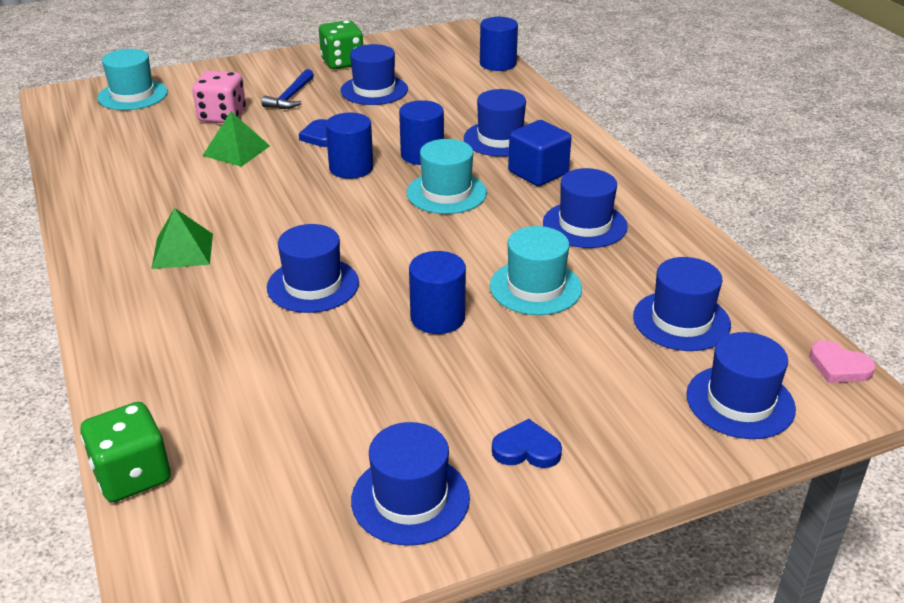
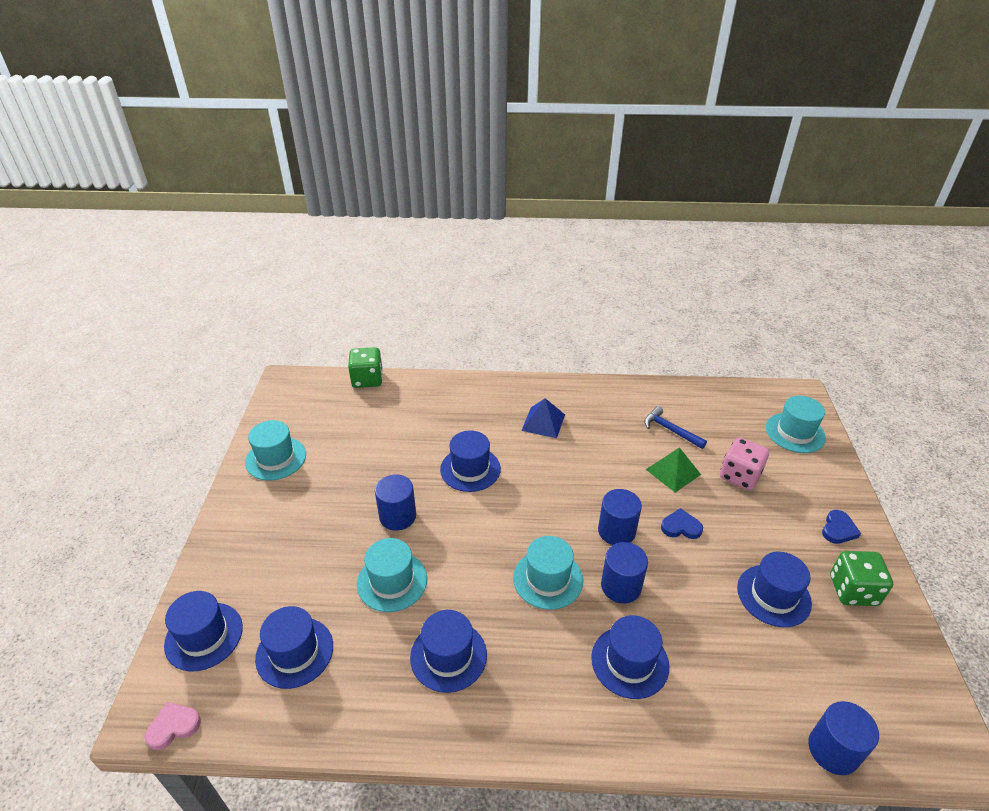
camera: 115 degrees right, 5 degrees up
green pyramid [151,208,213,269] -> blue pyramid [521,398,565,438]
blue hammer [261,69,314,109] -> blue hammer moved to [644,406,707,449]
blue hat [351,422,470,546] -> turquoise hat [245,420,306,481]
blue heart [492,419,562,468] -> blue heart moved to [822,510,861,544]
blue cube [508,120,571,186] -> none

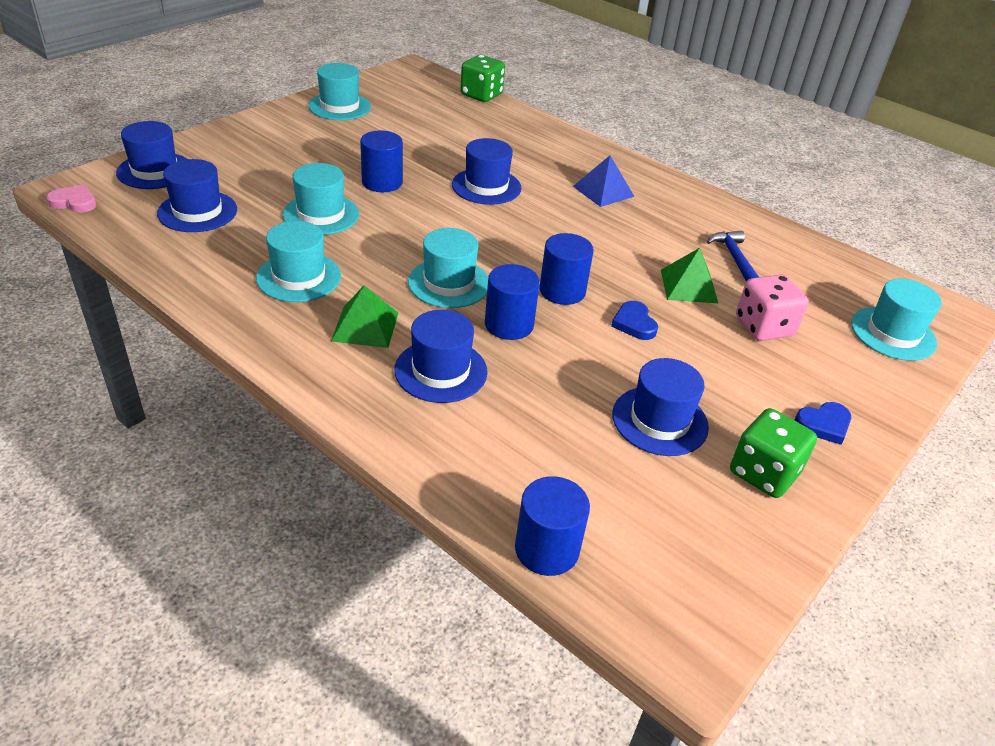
camera: 35 degrees right, 0 degrees up
blue hat [410,610,487,693] -> turquoise hat [256,221,341,302]
blue heart [661,508,703,539] -> blue heart turned 150 degrees counterclockwise [611,301,658,340]
none -> green pyramid [331,286,398,348]

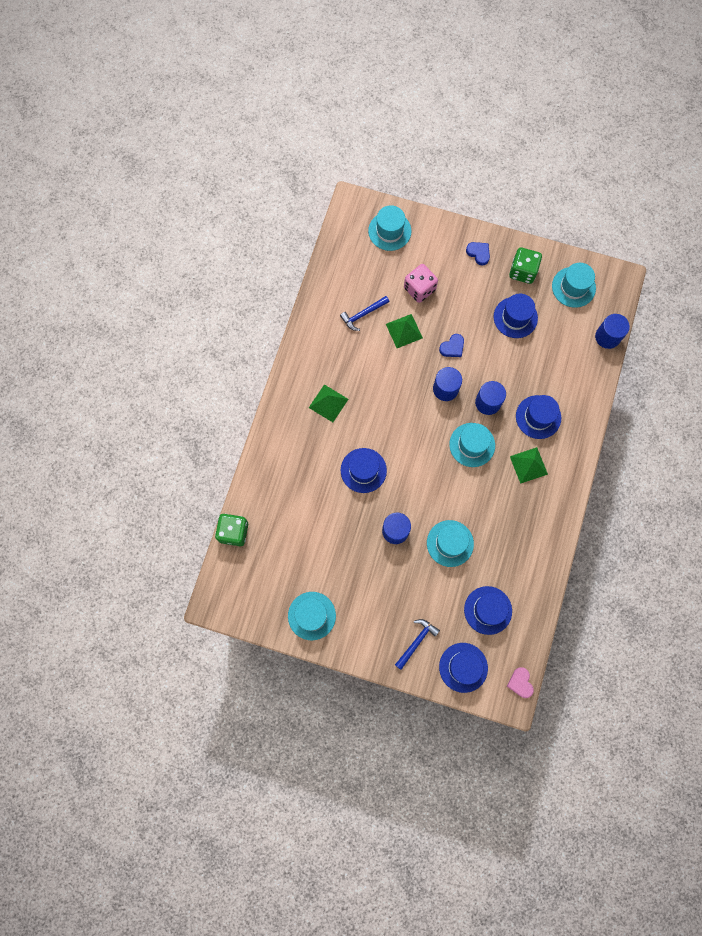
camera: 110 degrees left, 35 degrees up
turquoise hat [256,221,341,302] -> turquoise hat moved to [552,263,596,308]
blue pyramid [573,156,635,207] -> green pyramid [309,384,348,422]
none -> blue hammer [395,619,440,670]

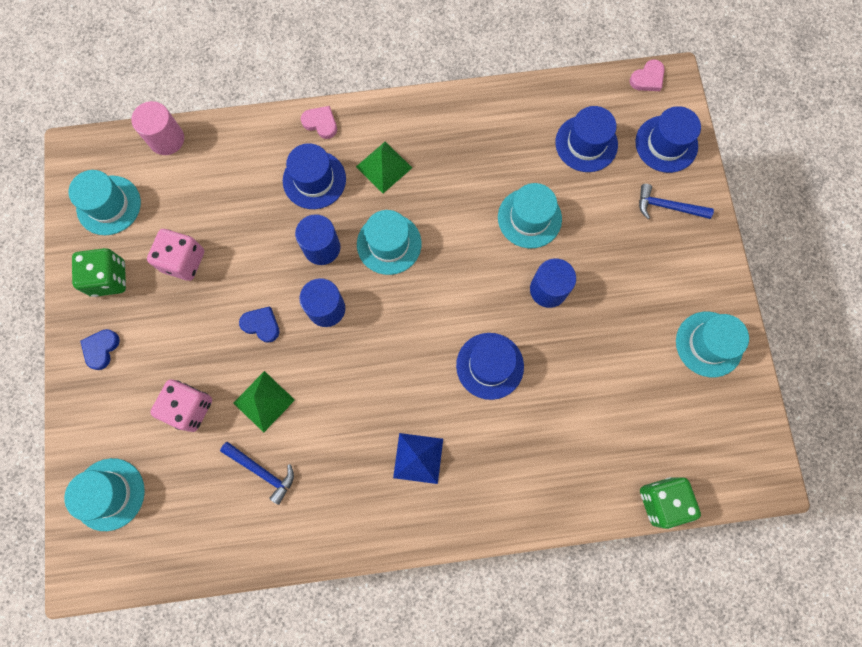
camera: 115 degrees left, 0 degrees up
green pyramid [309,384,348,422] -> blue pyramid [393,433,443,484]
blue hat [494,294,538,338] -> pink dice [147,229,204,281]
blue cylinder [595,314,630,349] -> pink cylinder [131,101,184,155]
none -> pink heart [301,106,337,139]

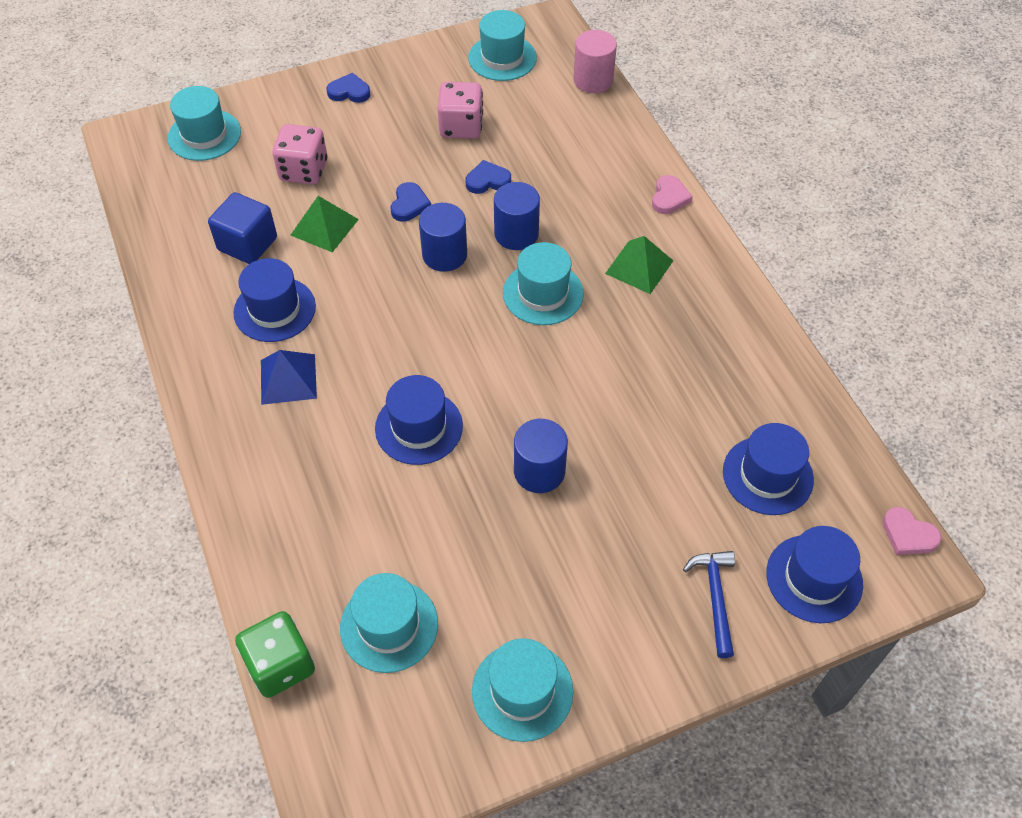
camera: 75 degrees right, 20 degrees down
green dice [72,248,126,297] -> none
blue hammer [220,442,294,505] -> blue cube [208,192,277,264]
blue hat [283,143,346,209] -> blue hat moved to [233,258,316,342]
turquoise hat [498,183,562,248] -> turquoise hat moved to [340,573,438,673]
none -> blue heart [466,160,511,194]

